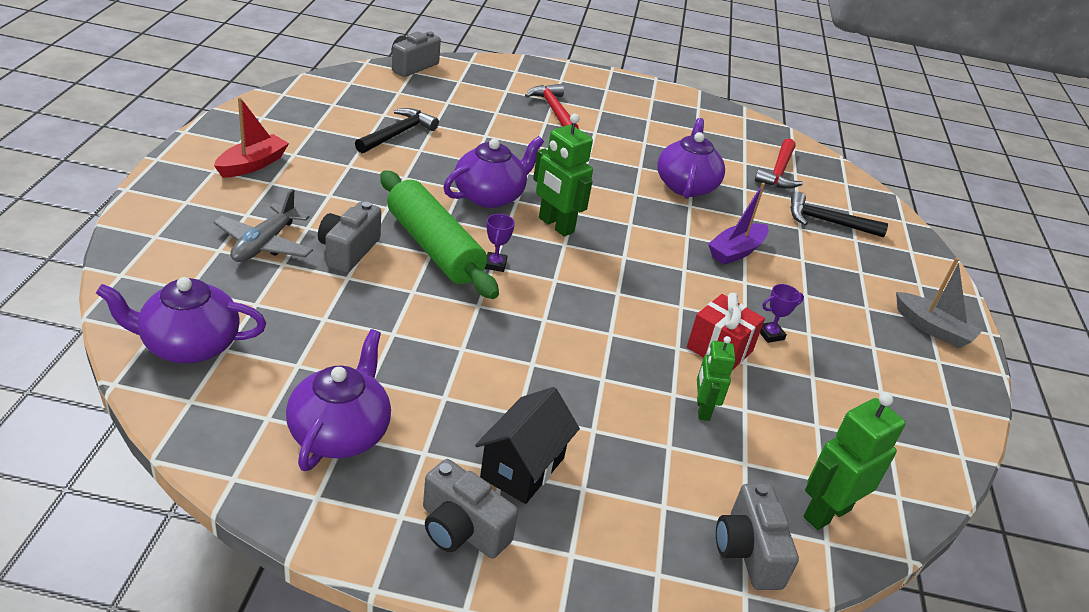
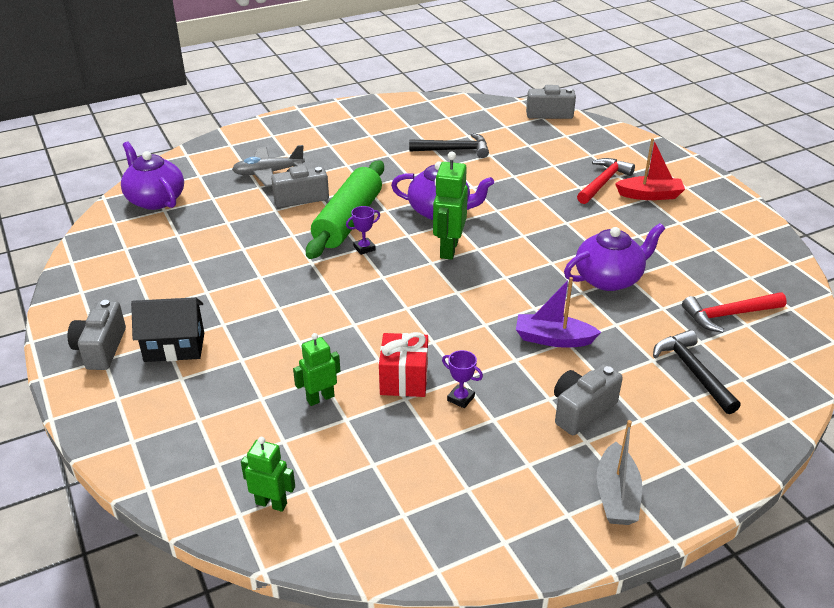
camera: 60 degrees right, 0 degrees up
red boat [214,97,289,178] -> red boat moved to [615,138,685,200]
purple teapot [286,329,391,471] -> none
grey camera [716,484,799,590] -> grey camera moved to [554,364,623,435]
green robot [803,393,906,530] -> green robot [241,437,295,512], size x0.63

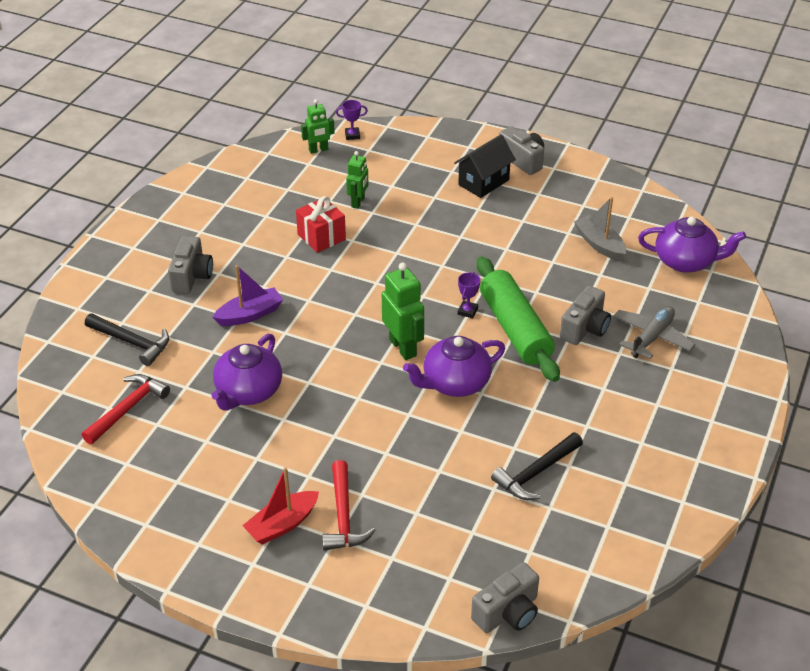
camera: 140 degrees right, 5 degrees up
purple trophy [442,350,483,408] -> purple trophy moved to [336,100,368,140]
grey boat [596,420,642,525] -> grey boat moved to [574,197,626,261]

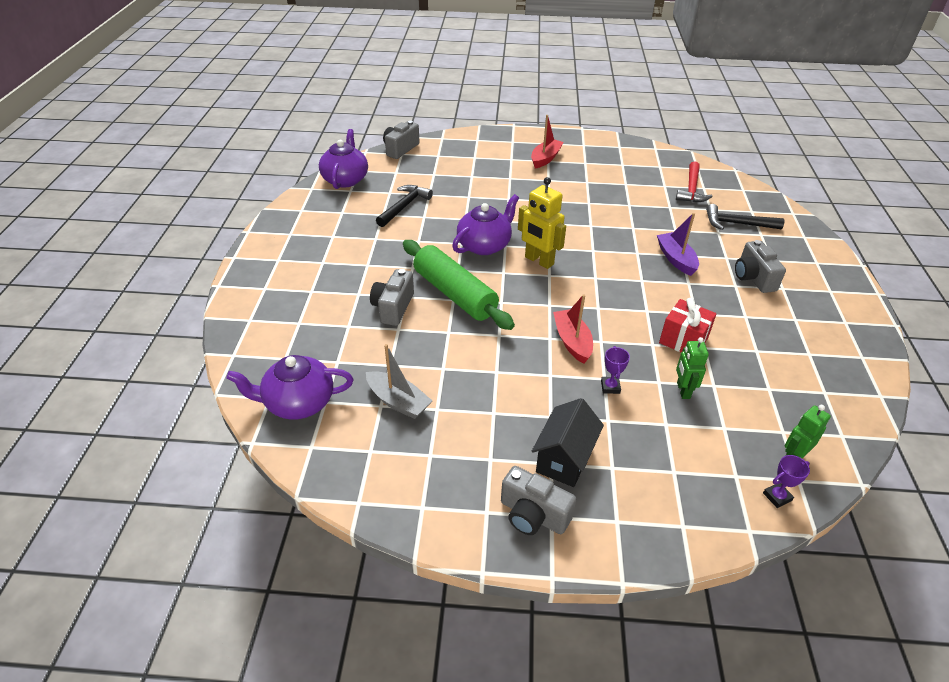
camera: 160 degrees right, 0 degrees up
purple teapot [212,334,282,411] -> purple teapot moved to [319,129,368,189]
purple boat [213,265,283,326] -> purple boat turned 120 degrees clockwise [657,213,699,276]
red hammer [322,460,375,550] -> none
green robot [382,262,424,360] -> yellow robot [518,177,566,269]
purple trophy [458,272,480,318] -> purple trophy moved to [601,346,630,394]
grey plane [613,306,695,359] -> none
none -> red boat [553,294,593,364]

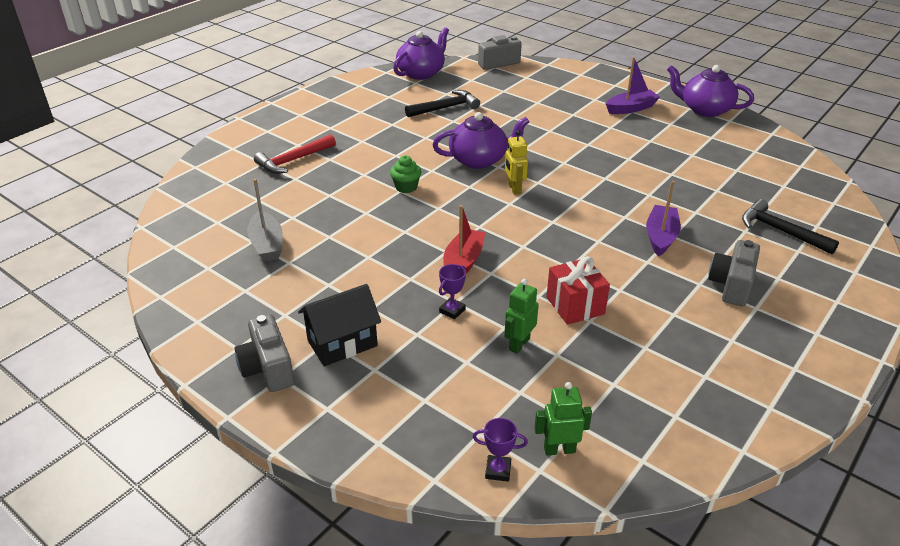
camera: 35 degrees right, 5 degrees down
purple teapot [226,355,353,420] -> purple teapot moved to [667,65,754,117]
grey camera [370,269,414,326] -> none
green rolling pin [403,240,515,330] -> green cupcake [390,156,421,193]
yellow robot [518,177,566,269] -> yellow robot [505,130,528,195], size x0.63
red boat [531,115,564,168] -> purple boat [606,57,660,114]
red hammer [676,161,713,202] -> red hammer moved to [254,134,336,174]

